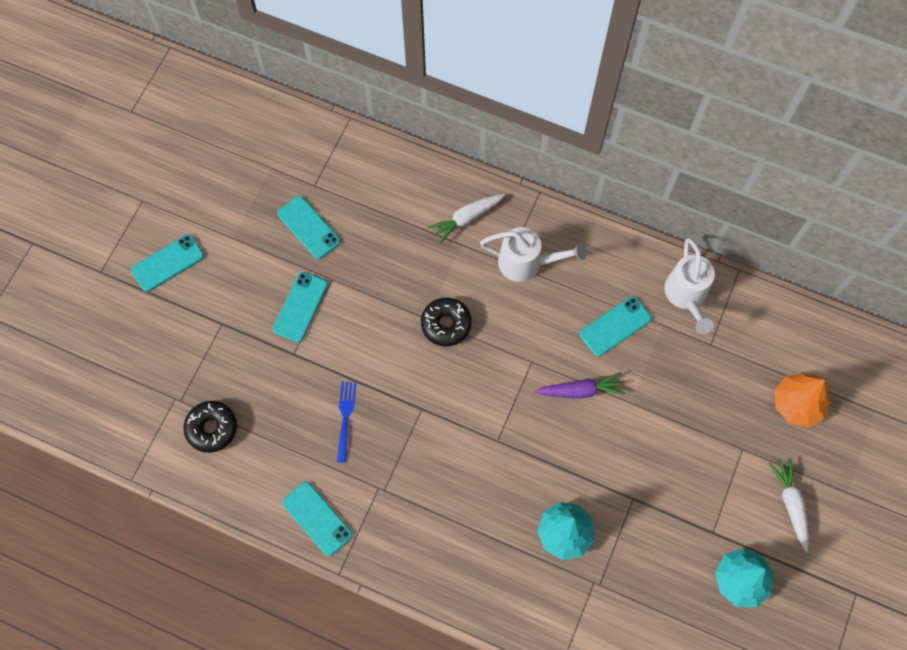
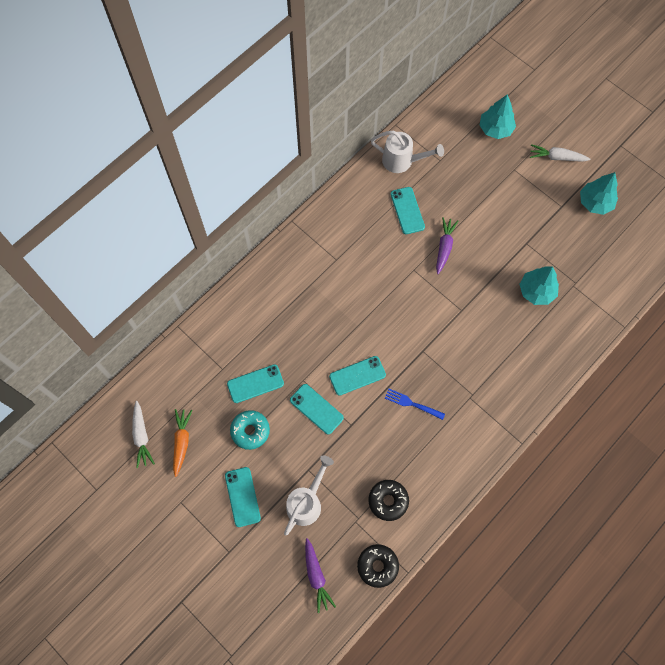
camera: 70 degrees left, 0 degrees up
turquoise phone [282,482,353,556] -> turquoise phone moved to [329,356,386,396]
black donut [421,298,472,347] -> black donut moved to [357,544,399,588]
white carrot [428,194,505,244] -> white carrot moved to [132,401,155,468]
white watering can [480,227,587,282] -> white watering can moved to [284,455,334,535]
orange tree [775,374,830,427] -> turquoise tree [480,94,516,139]
none -> orange carrot [173,409,193,477]
none -> turquoise donut [230,410,270,450]
none -> purple carrot [305,538,336,613]

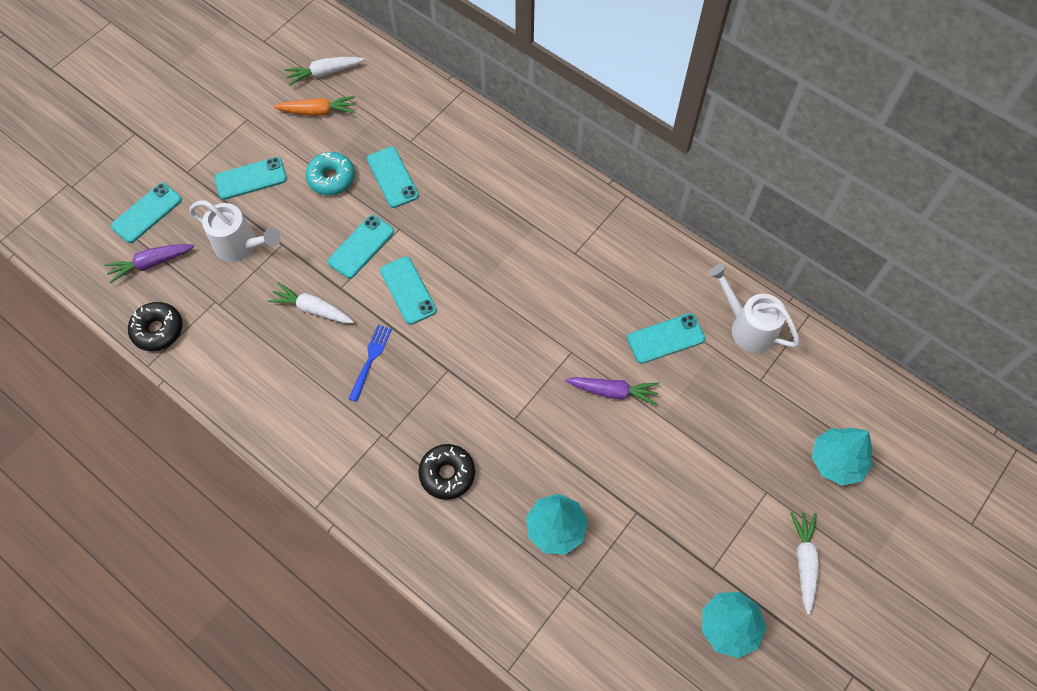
camera: 85 degrees right, 5 degrees down
black donut [368,480,409,521] -> black donut moved to [418,444,475,500]
white watering can [371,131,444,173] -> white watering can turned 120 degrees clockwise [708,264,800,353]
none -> turquoise phone [111,183,182,243]
none -> white carrot [268,282,354,323]

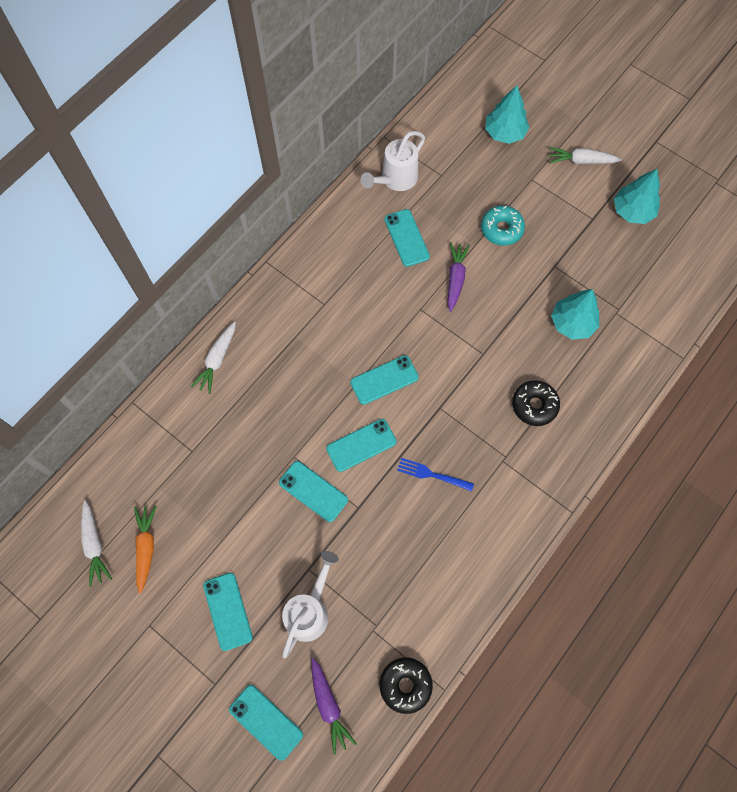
camera: 90 degrees left, 5 degrees up
white carrot [268,282,354,323] -> white carrot moved to [191,322,236,394]
turquoise donut [305,152,355,195] -> turquoise donut moved to [481,205,525,246]
turquoise phone [367,147,419,208] -> turquoise phone moved to [350,355,419,405]

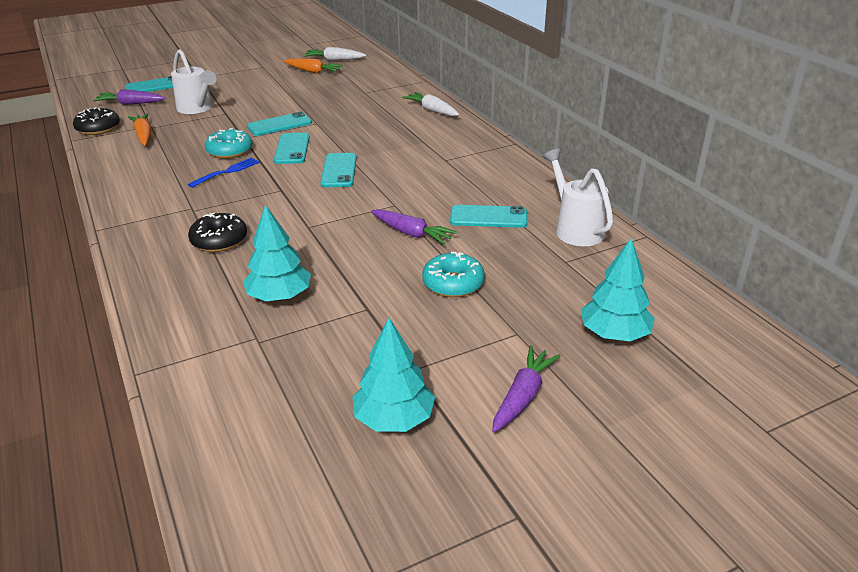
camera: 115 degrees right, 35 degrees down
turquoise phone [203,573,253,651] -> none
white carrot [549,147,622,164] -> purple carrot [492,346,561,432]
none -> orange carrot [128,113,152,145]
none -> turquoise donut [205,128,252,159]

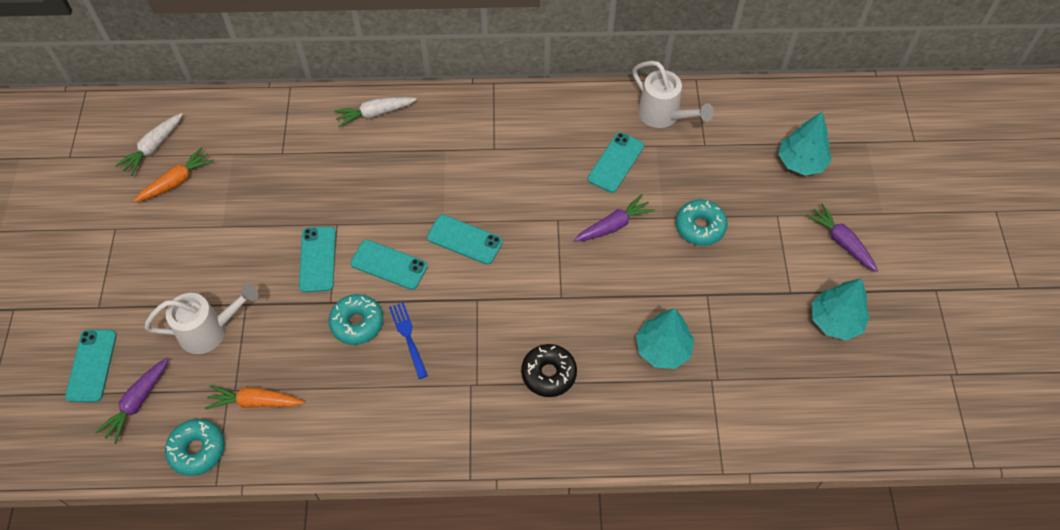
camera: 65 degrees left, 25 degrees up
black donut [73,107,120,135] -> turquoise donut [165,419,225,476]
white watering can [543,149,613,246] -> white watering can turned 135 degrees counterclockwise [633,61,714,128]

